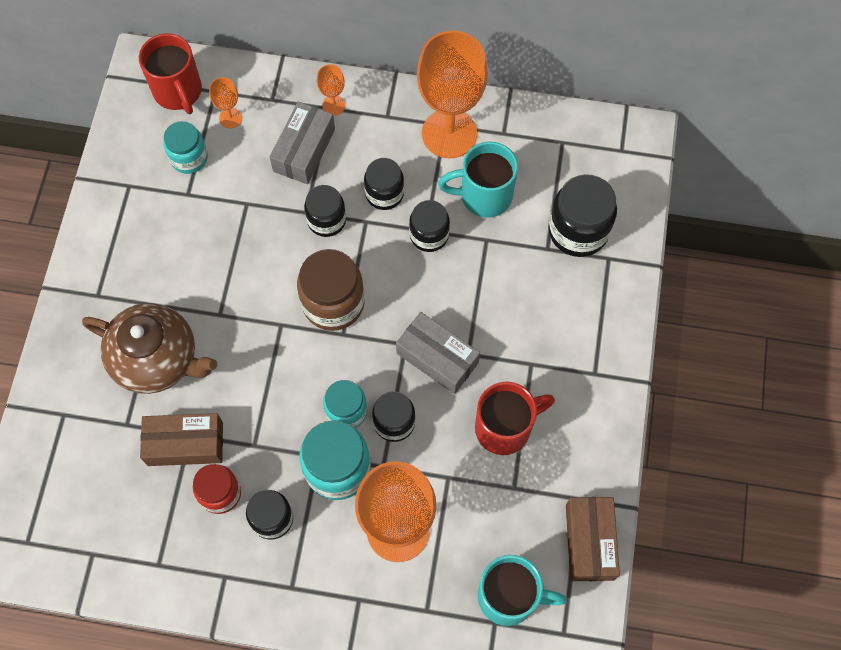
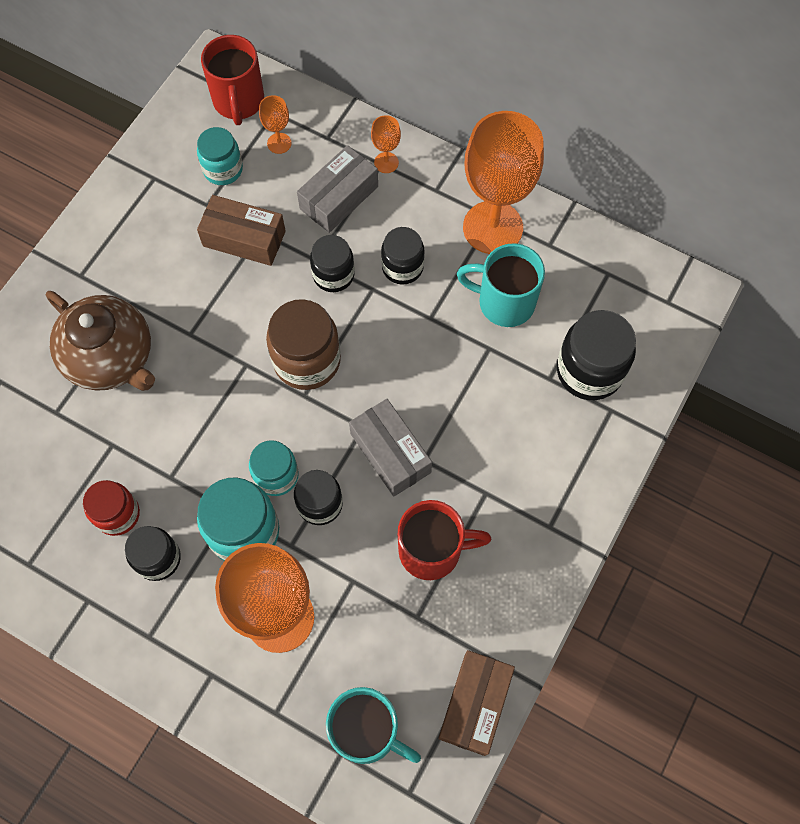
camera: 20 degrees right, 0 degrees up
brown box [140,413,223,466] -> brown box moved to [197,195,286,266]
black jar [409,200,450,252] -> none

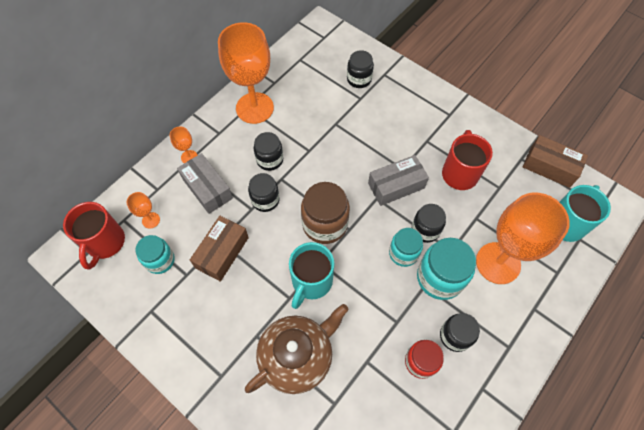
camera: 80 degrees left, 5 degrees down
red mug [201,35,264,125] -> red mug turned 90 degrees clockwise [63,202,125,270]
turquoise mug [457,243,545,327] -> turquoise mug moved to [289,242,335,309]
black jar [557,310,636,400] -> black jar [347,50,374,88], size x0.64

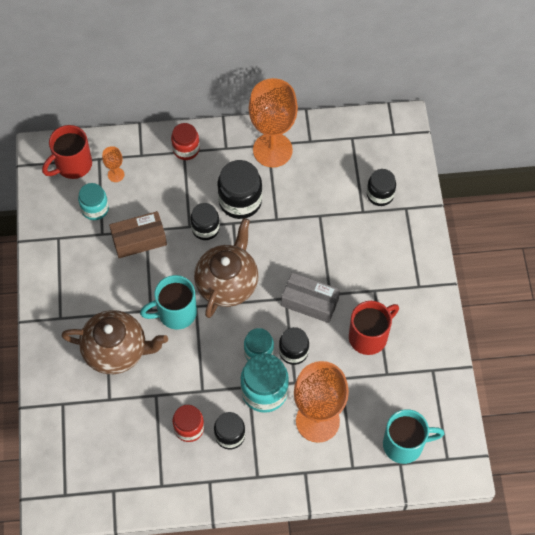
camera: 45 degrees right, 0 degrees up
orange goblet [170,126,197,163] -> red jar [171,123,200,160]
grey box [177,153,233,214] -> none
black jar [254,132,283,171] -> black jar [218,160,262,219], size x1.56
brown jar [301,182,350,244] -> brown teapot [194,218,259,318]
brown box [522,135,588,188] -> none

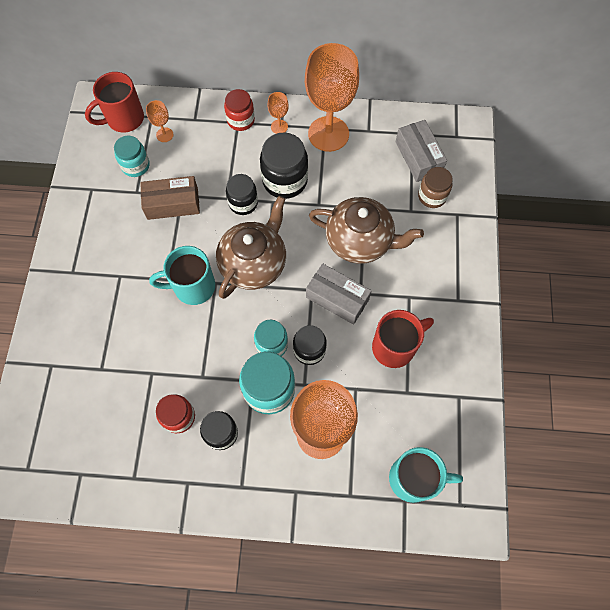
camera: 10 degrees right, 5 degrees up
brown teapot [61,310,168,374] -> brown teapot moved to [309,197,424,264]
black jar [367,169,396,206] -> brown jar [418,167,453,208]
none -> orange goblet [268,92,289,134]
none -> grey box [396,120,447,182]

